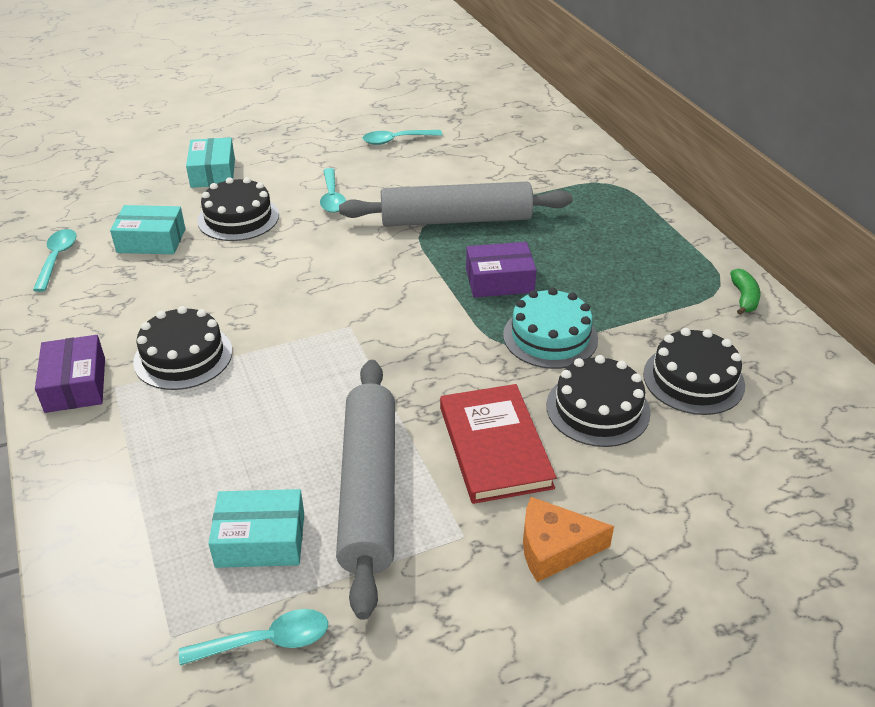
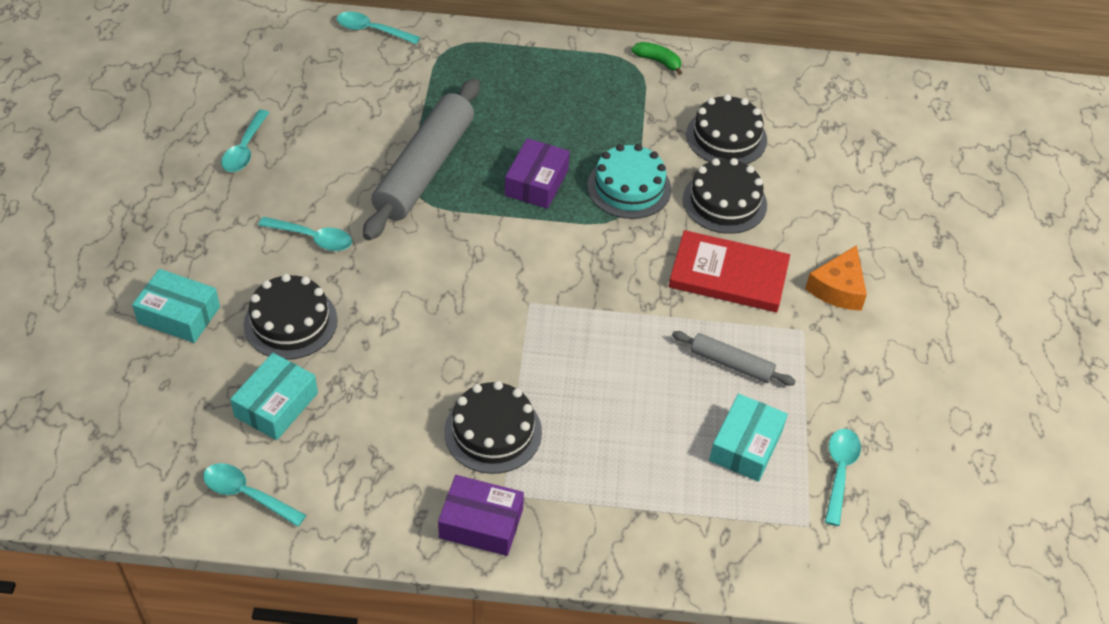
camera: 65 degrees left, 10 degrees up
grey rolling pin [336,360,395,620] -> grey rolling pin [672,331,796,386], size x0.49
none -> turquoise spoon [337,12,420,44]

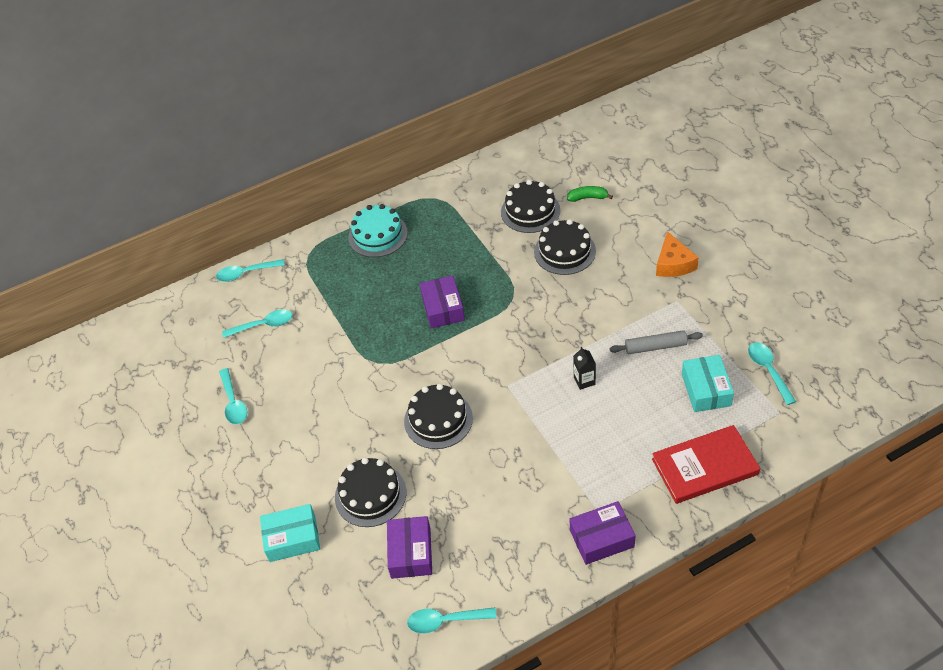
camera: 25 degrees left, 0 degrees up
turquoise box [230,353,318,440] -> purple box [387,516,432,579]
turquoise spoon [258,217,352,251] -> turquoise spoon moved to [222,309,292,338]
grey rolling pin [363,78,480,241] -> none
black cake [444,381,542,474] -> black cake moved to [404,384,473,449]
turquoise cake [587,144,671,219] -> turquoise cake moved to [348,204,408,257]
green banana [631,42,682,75] -> green banana moved to [567,186,613,202]
red book [669,230,790,312] -> red book moved to [652,425,760,504]
none -> black carton [573,347,596,390]

